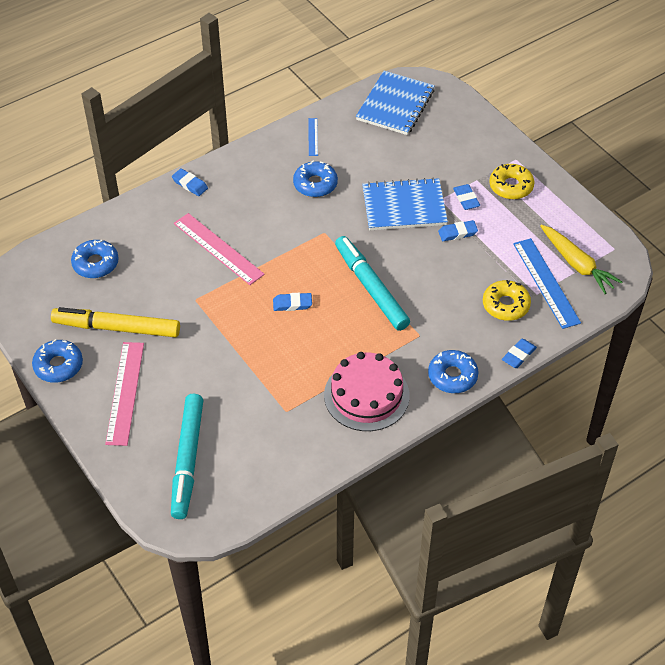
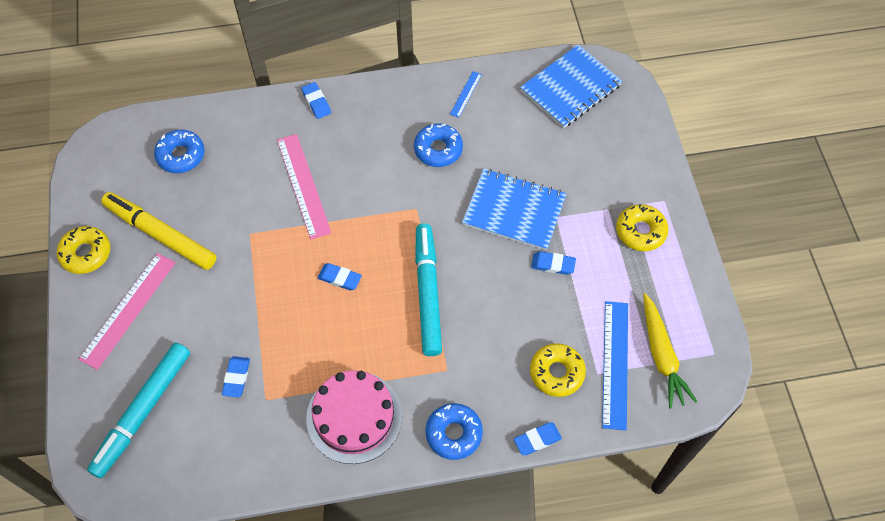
camera: 25 degrees right, 10 degrees up
blue donut [32,339,83,383] -> yellow donut [56,226,111,274]
blue eraser [453,184,480,210] -> blue eraser moved to [222,356,250,397]

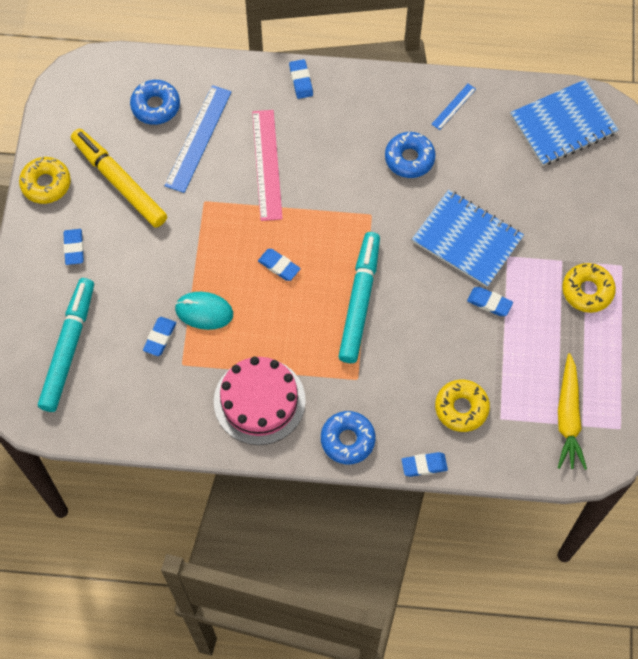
camera: 15 degrees right, 5 degrees up
pink ruler [78,253,176,370] -> blue eraser [63,229,84,265]
turquoise marker [87,342,190,478] -> turquoise marker turned 150 degrees clockwise [38,278,94,412]
blue ruler [602,301,628,431] -> blue ruler moved to [164,85,231,193]
none -> turquoise mouse [175,292,233,330]

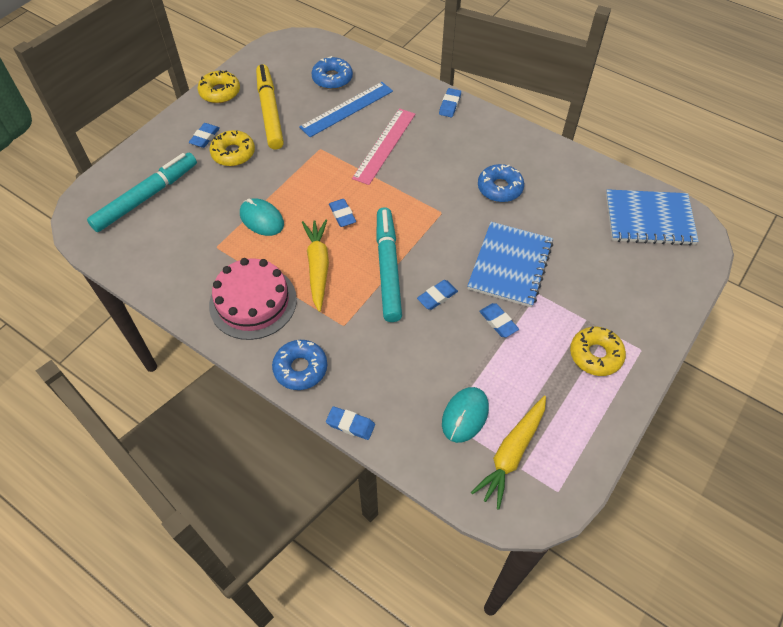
camera: 30 degrees right, 10 degrees down
blue eraser [143,317,176,356] -> blue eraser moved to [417,280,458,310]
turquoise marker [338,232,380,363] -> turquoise marker turned 45 degrees counterclockwise [376,207,402,322]
blue notebook [412,190,524,287] -> blue notebook turned 45 degrees clockwise [467,222,553,307]
blue ruler [431,84,476,130] -> none
yellow donut [435,379,490,432] -> yellow donut moved to [210,130,255,166]
none -> yellow carrot [302,220,329,312]
none -> turquoise mouse [442,387,489,443]

